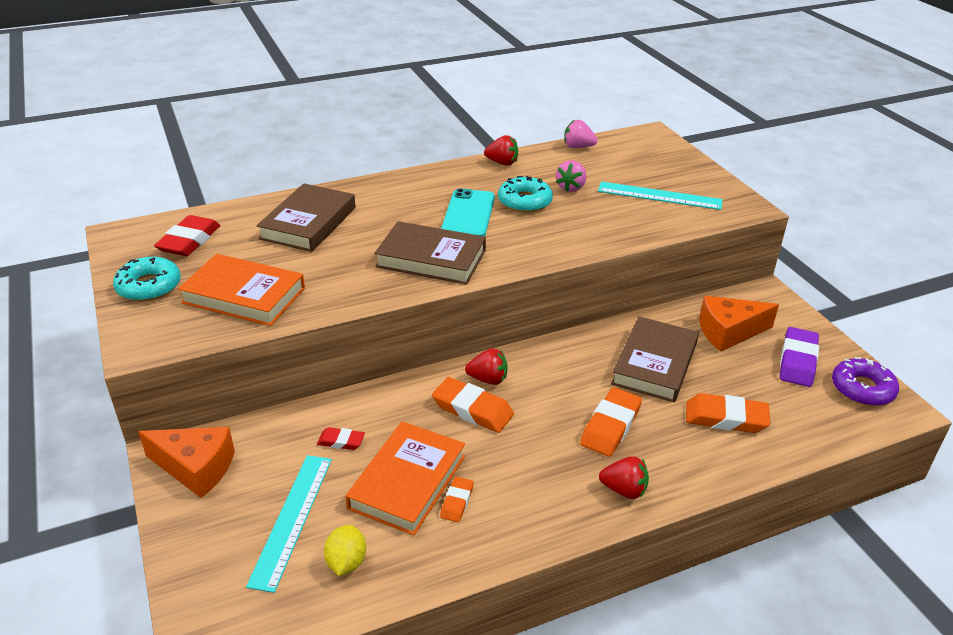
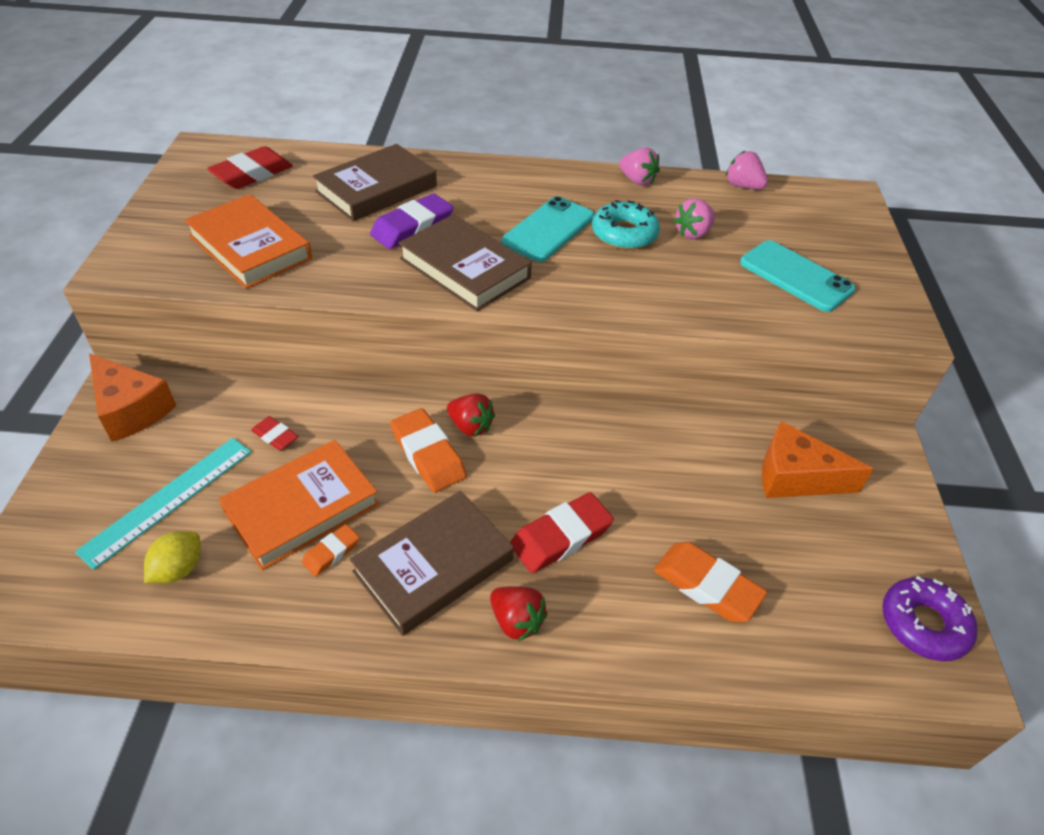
camera: 25 degrees right, 10 degrees up
turquoise donut [113,257,181,301] -> none
red strawberry [484,135,518,165] -> pink strawberry [619,147,660,186]
orange eraser [580,387,642,457] -> red eraser [510,492,614,573]
turquoise ruler [598,181,723,210] -> turquoise phone [740,240,855,312]
brown book [611,316,699,402] -> brown book moved to [350,491,514,636]
purple eraser [780,327,819,387] -> purple eraser moved to [370,193,454,249]

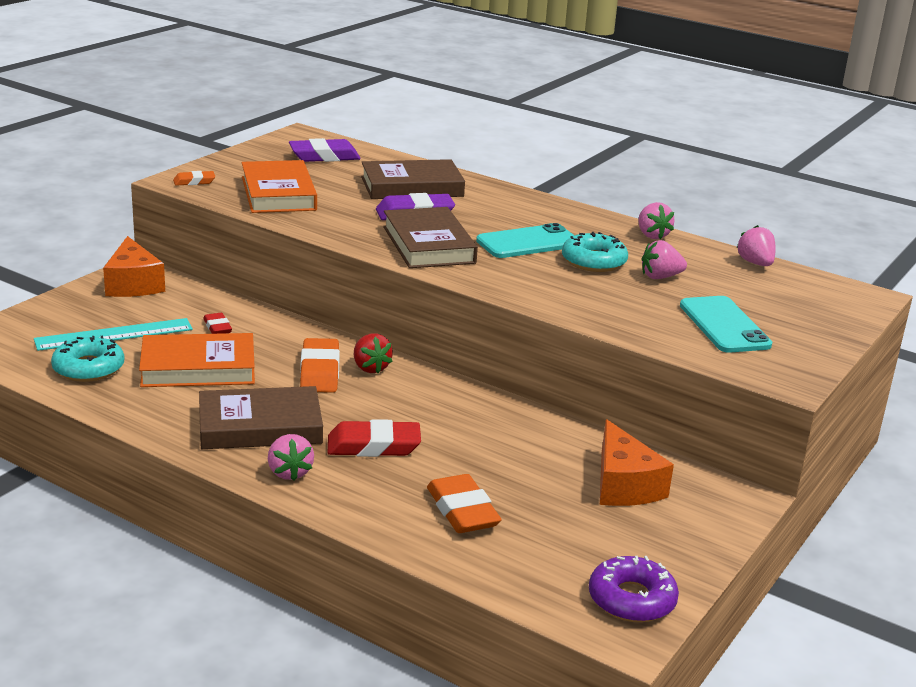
camera: 30 degrees right, 20 degrees down
yellow lemon [144,531,201,583] -> turquoise donut [51,336,125,382]
red eraser [207,146,293,189] -> purple eraser [289,138,361,162]
orange eraser [302,524,360,576] -> orange eraser moved to [173,171,215,186]
red strawberry [490,586,548,642] -> pink strawberry [268,434,314,481]
orange cheese [762,421,874,498] -> orange cheese turned 150 degrees counterclockwise [600,419,674,506]

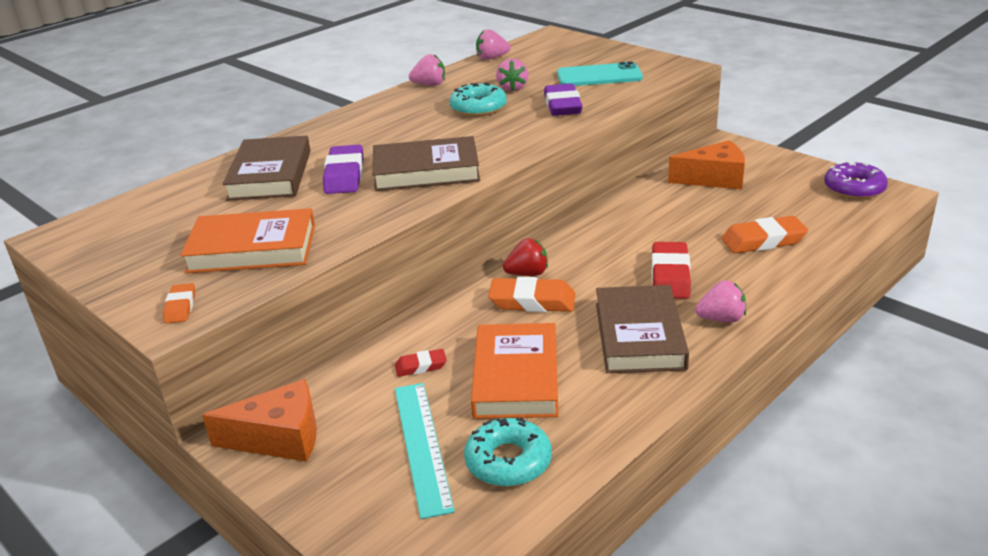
camera: 75 degrees left, 5 degrees up
purple eraser [289,138,361,162] -> purple eraser moved to [544,83,583,116]
turquoise phone [476,223,574,258] -> none

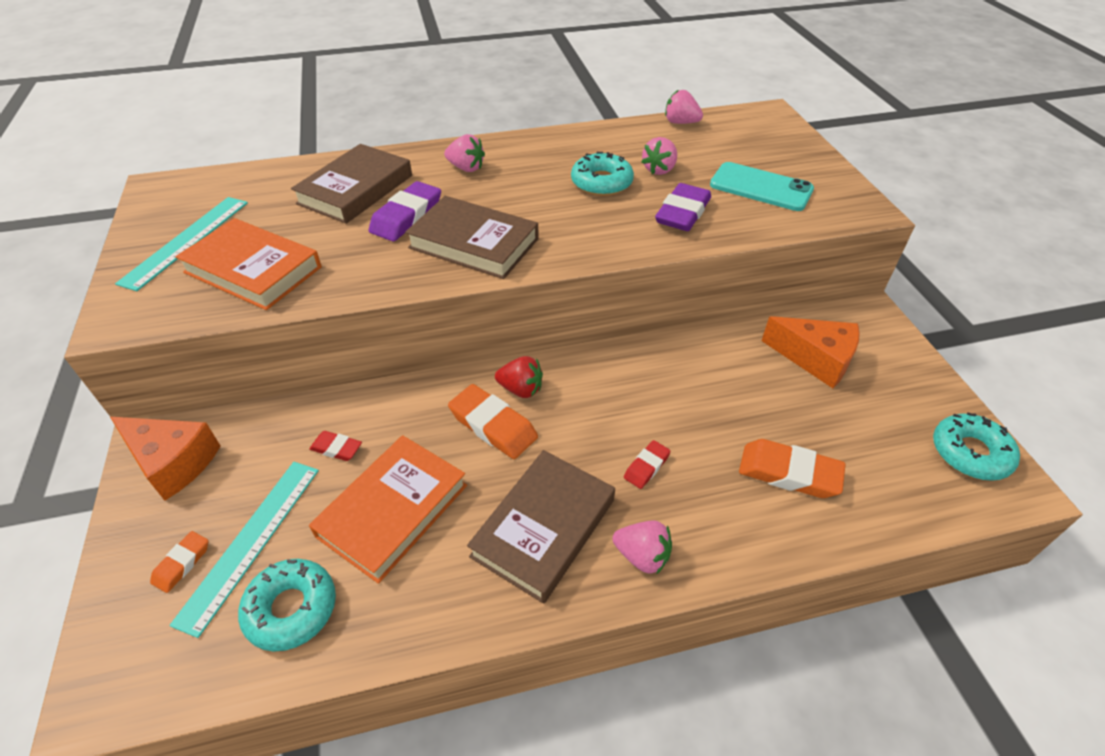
camera: 30 degrees right, 15 degrees up
orange eraser [163,283,195,323] -> orange eraser moved to [150,531,208,593]
pink strawberry [409,54,445,86] -> pink strawberry moved to [444,134,485,172]
red eraser [652,242,691,299] -> red eraser [624,440,671,489], size x0.55
purple donut [824,161,888,199] -> turquoise donut [933,412,1020,481]
none -> turquoise ruler [115,197,248,291]

